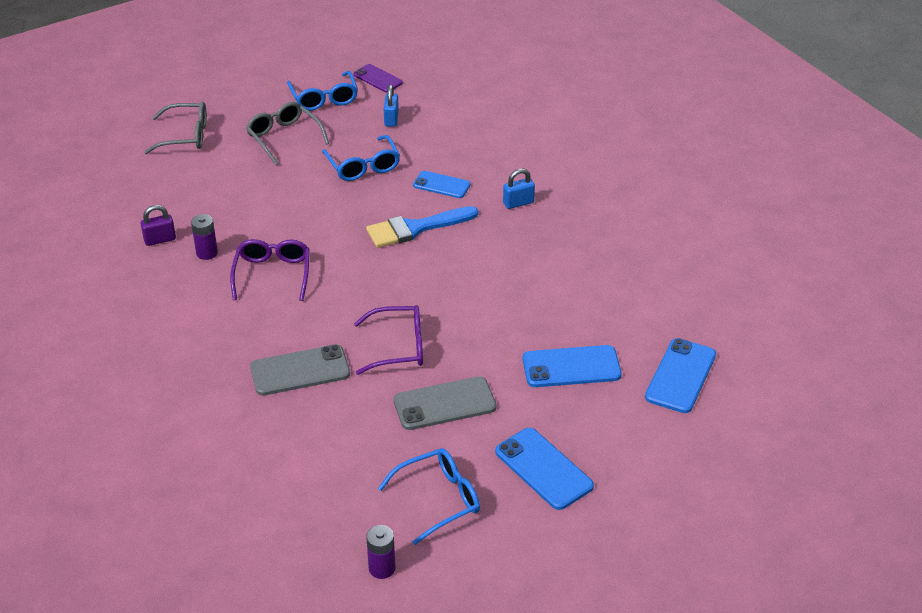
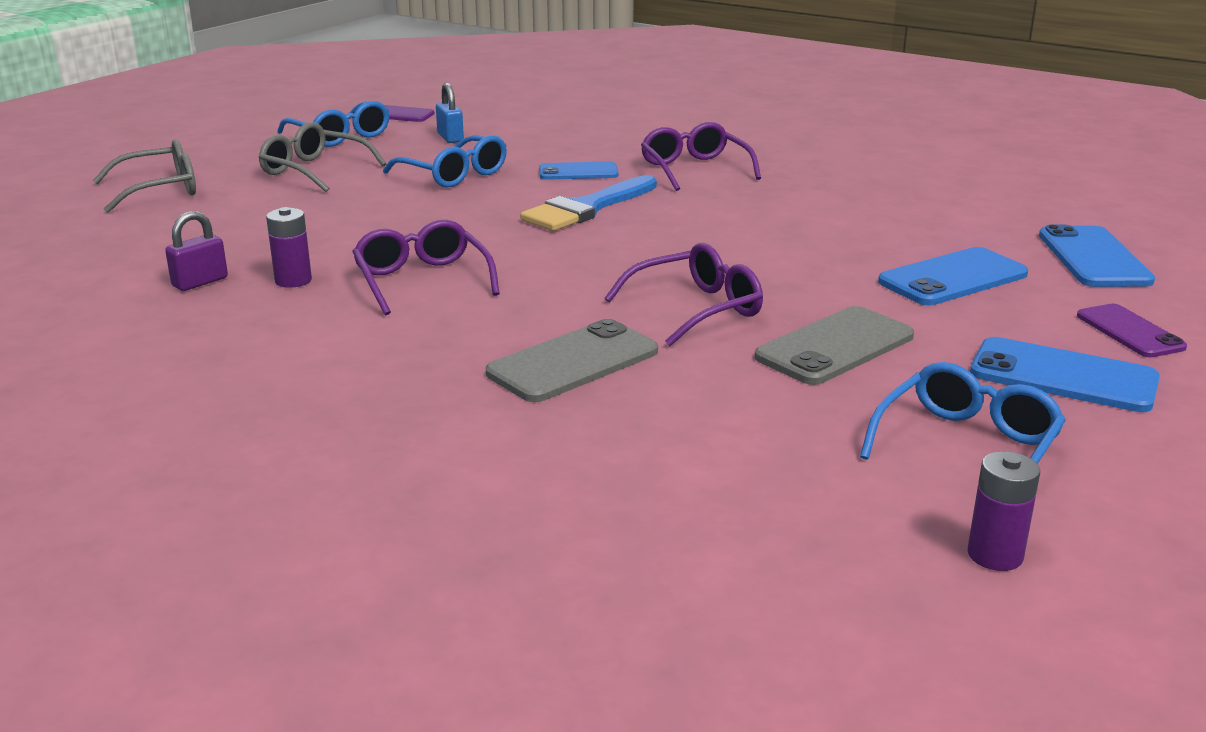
camera: 25 degrees left, 15 degrees down
blue padlock [503,168,535,209] -> purple glasses [641,122,761,191]
none -> purple phone [1077,304,1187,357]

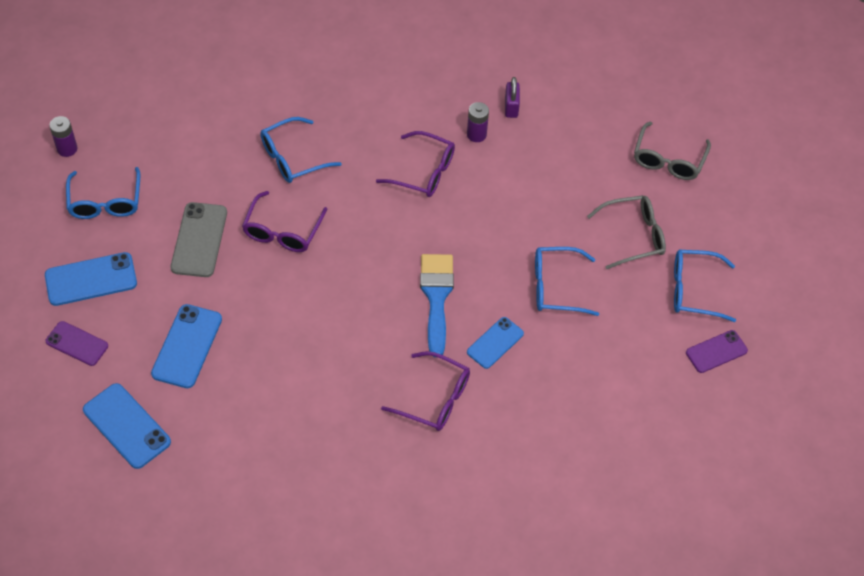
camera: 135 degrees right, 30 degrees up
blue padlock [436,83,464,143] -> none
grey phone [486,319,658,402] -> blue glasses [260,117,342,183]

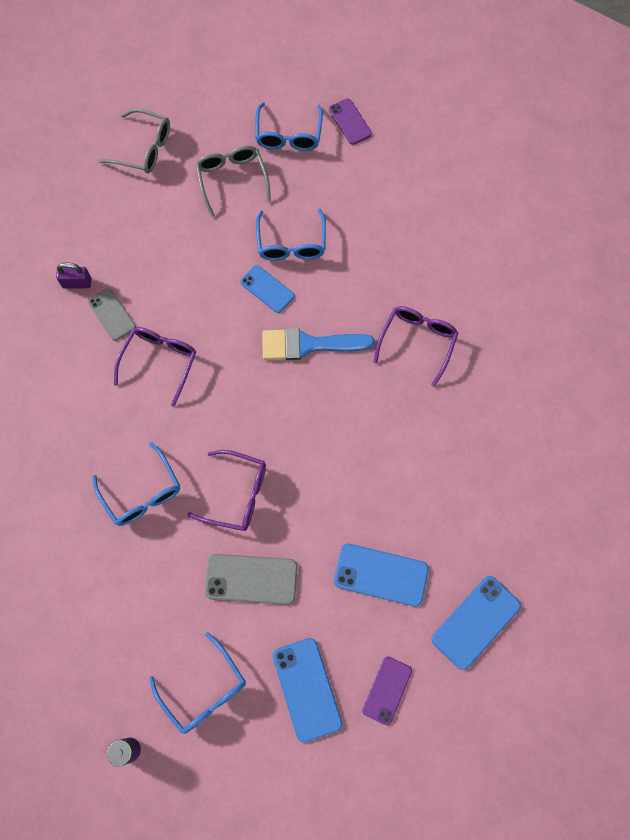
camera: 90 degrees left, 15 degrees up
blue glasses [66,167,140,219] -> blue glasses turned 60 degrees clockwise [149,632,246,734]
purple battery [467,102,489,142] -> grey phone [88,288,136,341]
blue phone [467,317,524,369] -> blue phone moved to [240,265,294,313]

